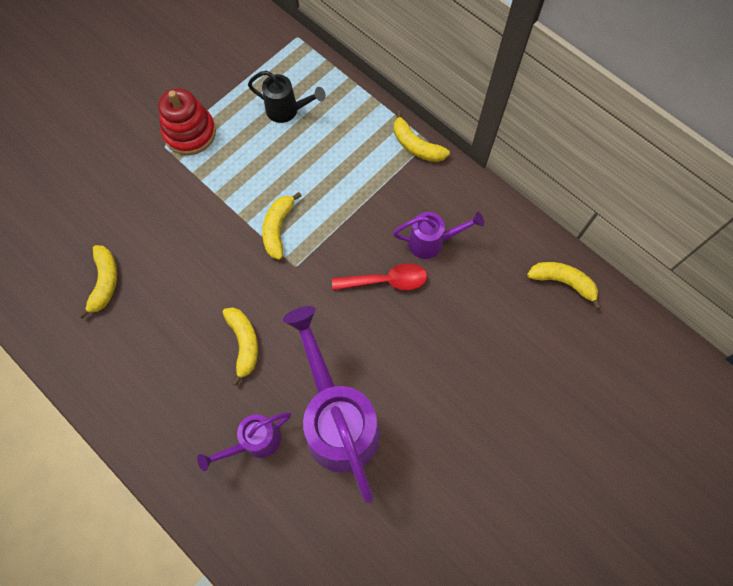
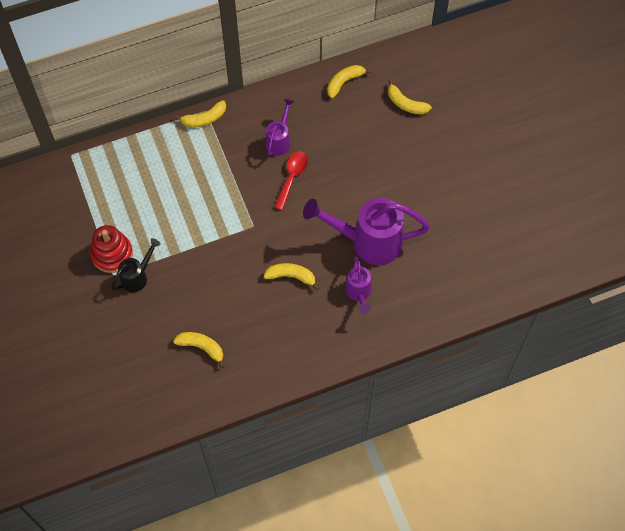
camera: 65 degrees left, 5 degrees down
black watering can [248,71,326,123] -> black watering can moved to [112,238,161,292]
yellow banana [262,192,301,260] -> yellow banana moved to [388,79,432,115]

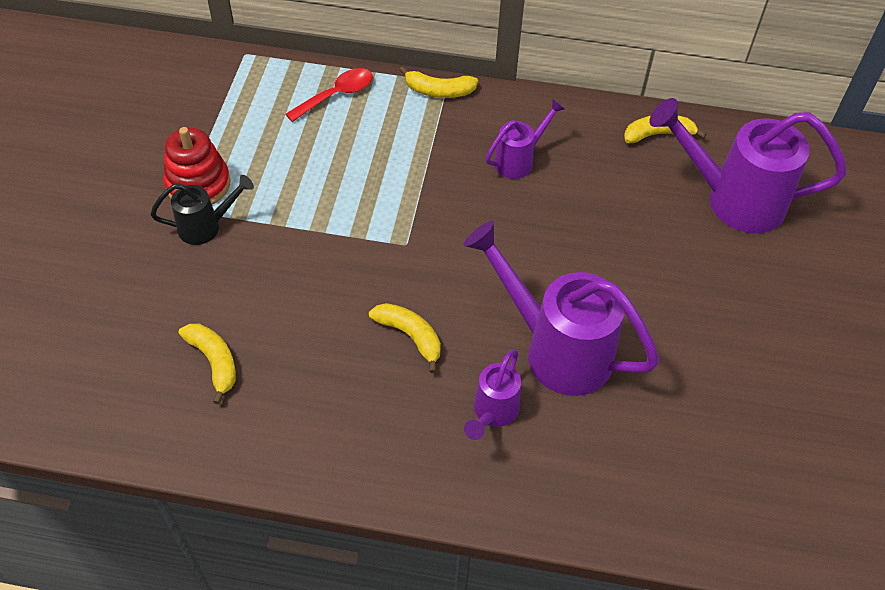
camera: 30 degrees right, 10 degrees down
red spoon [274,151,308,210] -> red spoon moved to [285,68,373,122]
yellow banana [388,79,432,115] -> purple watering can [650,98,846,233]

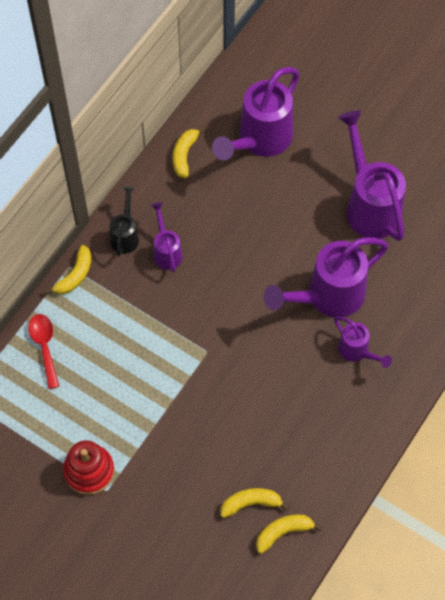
camera: 65 degrees left, 10 degrees up
black watering can [151,175,254,245] -> black watering can moved to [110,186,139,256]
yellow banana [369,303,441,373] -> yellow banana moved to [256,515,322,554]
none -> purple watering can [338,110,406,241]

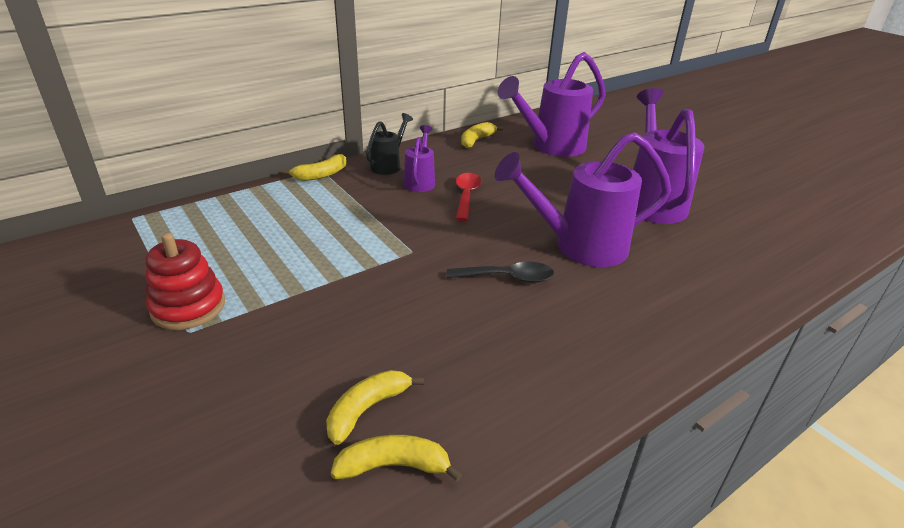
camera: 20 degrees right, 30 degrees down
red spoon [28,314,59,389] -> red spoon moved to [456,173,482,221]
yellow banana [221,488,289,518] -> yellow banana turned 60 degrees counterclockwise [326,370,424,445]
purple watering can [334,317,392,368] -> none
none -> black spoon [447,261,554,283]

